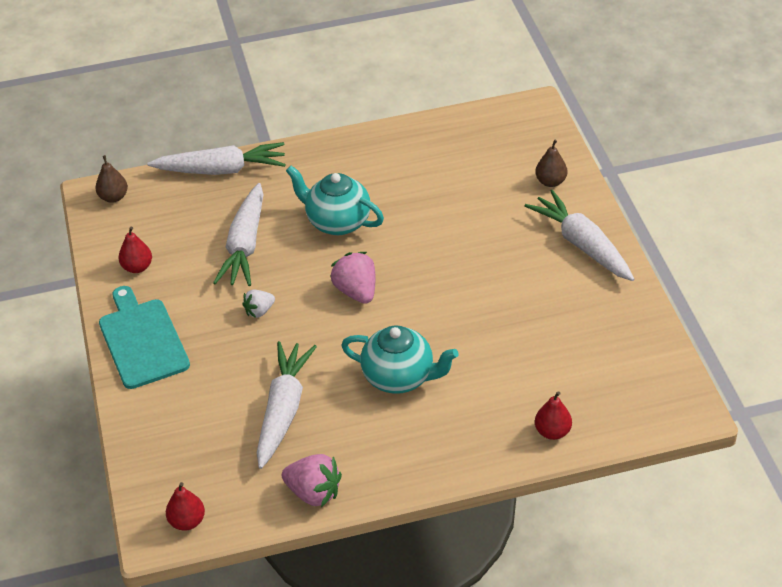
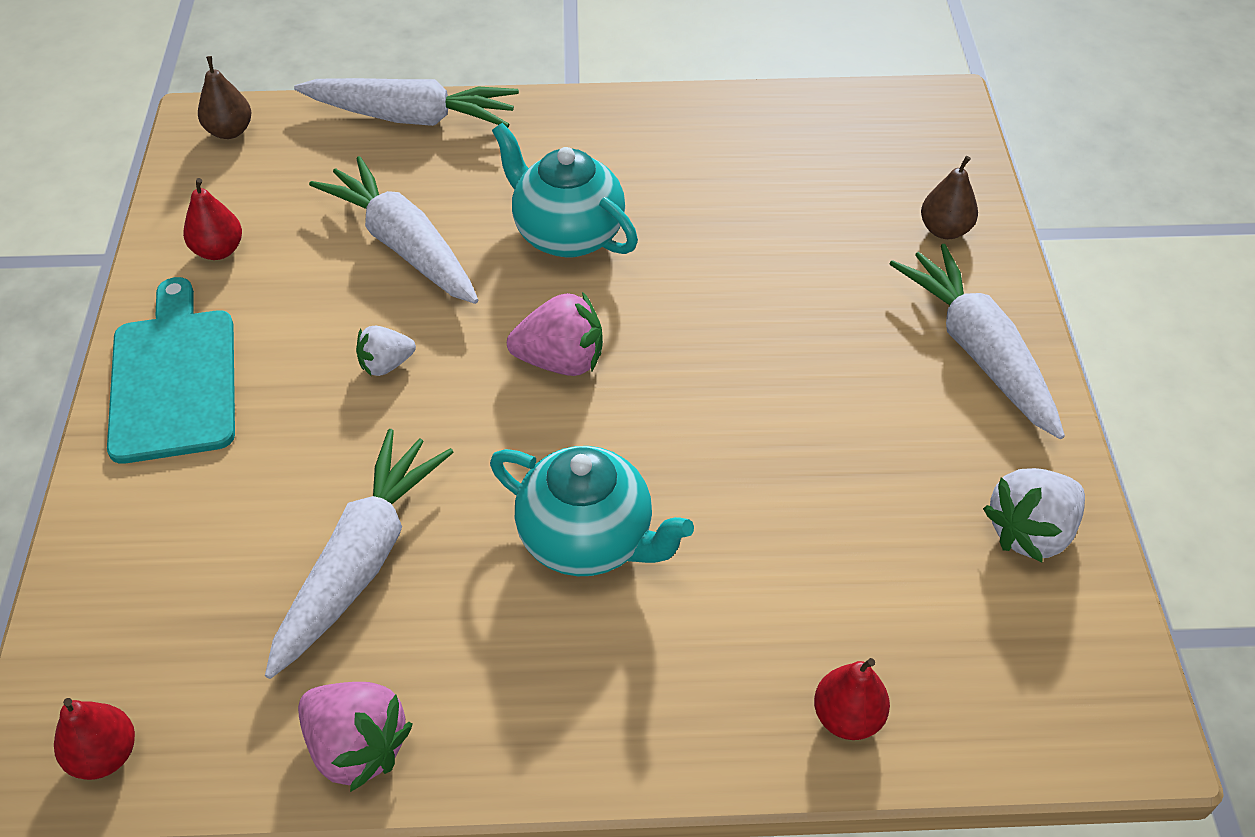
camera: 10 degrees right, 5 degrees up
white carrot [213,183,264,286] -> white carrot turned 120 degrees clockwise [309,156,478,304]
pink strawberry [330,252,375,304] -> pink strawberry turned 105 degrees clockwise [507,292,603,376]
none -> white strawberry [983,468,1085,562]

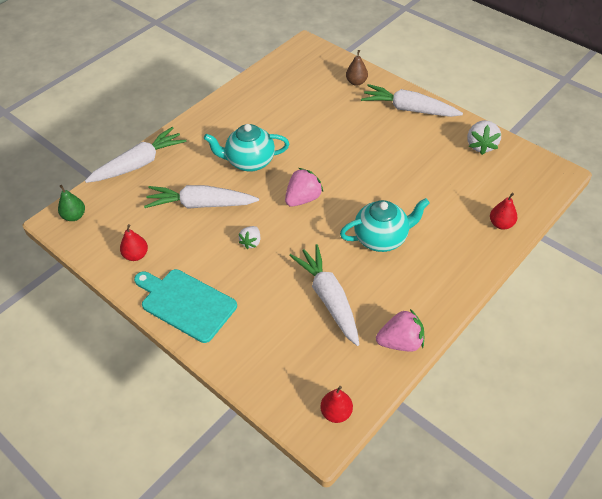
camera: 45 degrees left, 0 degrees up
brown pear [198,56,252,139] -> green pear [58,185,85,221]

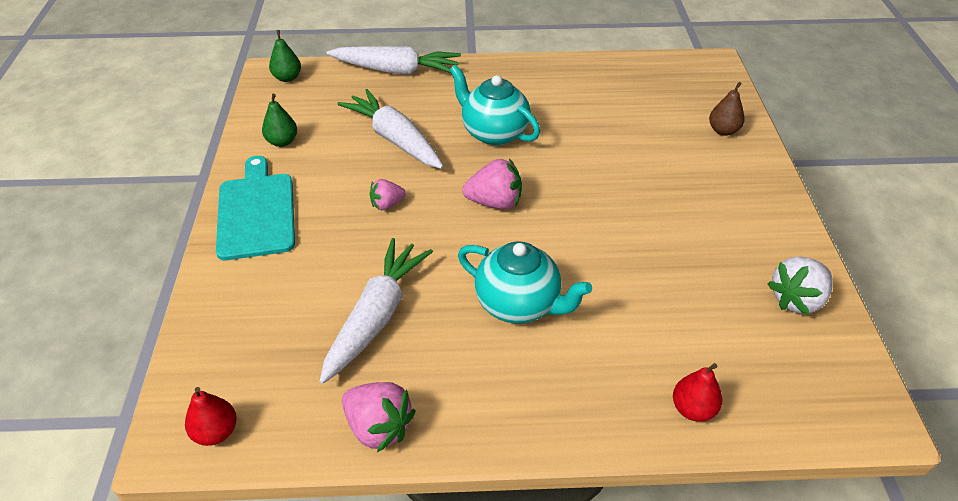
camera: 45 degrees right, 5 degrees down
red pear [120,224,148,261] -> green pear [262,94,297,147]
white strawberry [239,226,260,249] -> pink strawberry [370,179,406,210]
white carrot [361,84,463,117] -> none

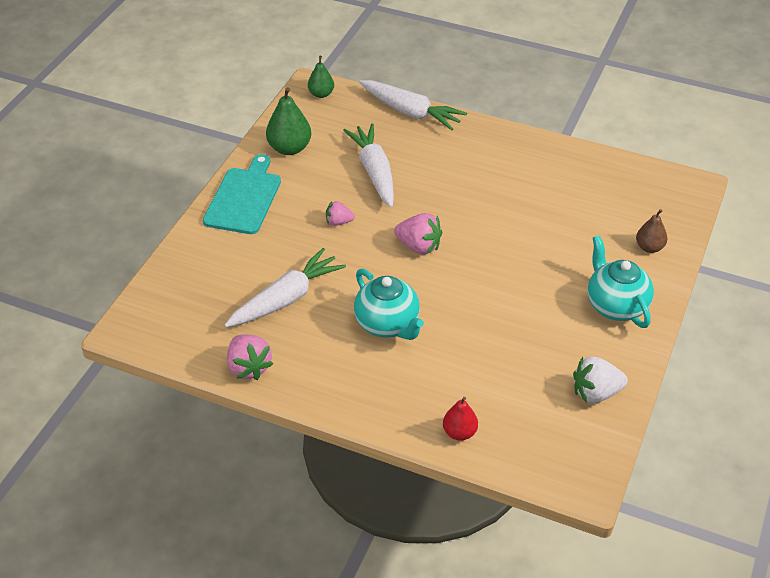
camera: 25 degrees right, 0 degrees up
red pear [185,387,237,446] -> none
green pear [262,94,297,147] -> green pear [266,87,311,155], size x1.61
turquoise teapot [450,65,540,146] -> turquoise teapot moved to [588,235,654,328]

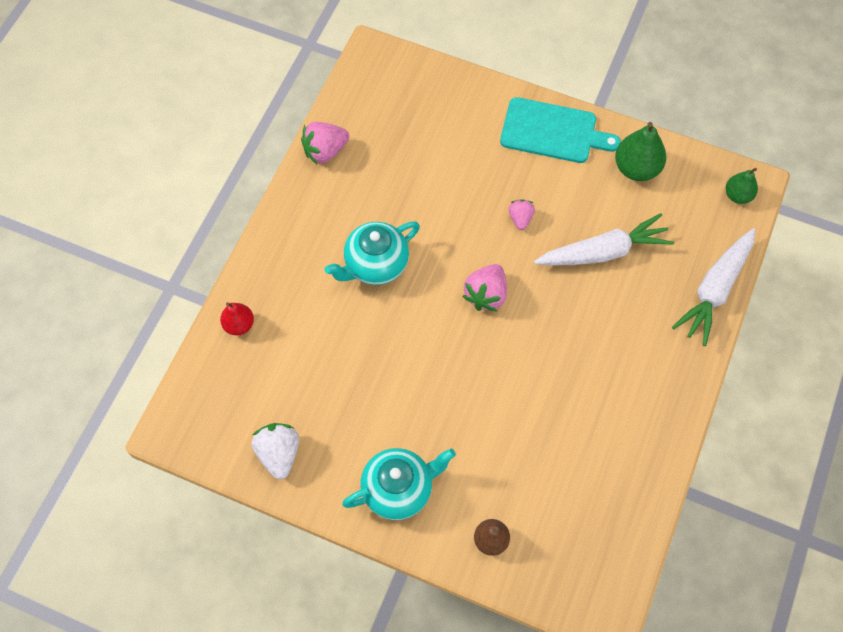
camera: 90 degrees right, 20 degrees up
white carrot [224,248,346,327] -> none

